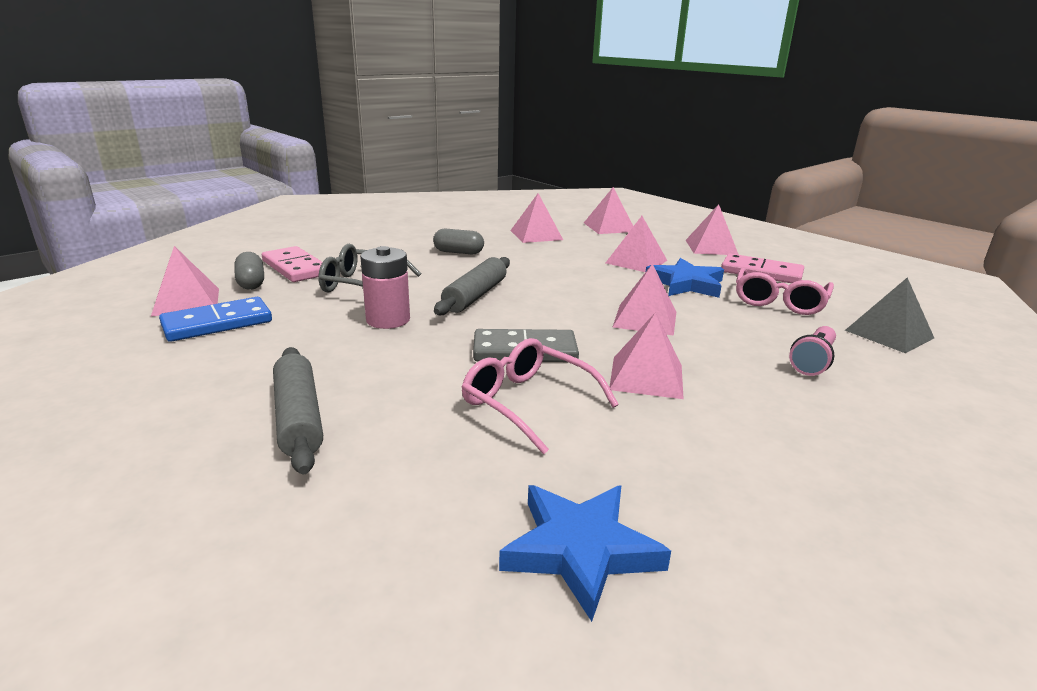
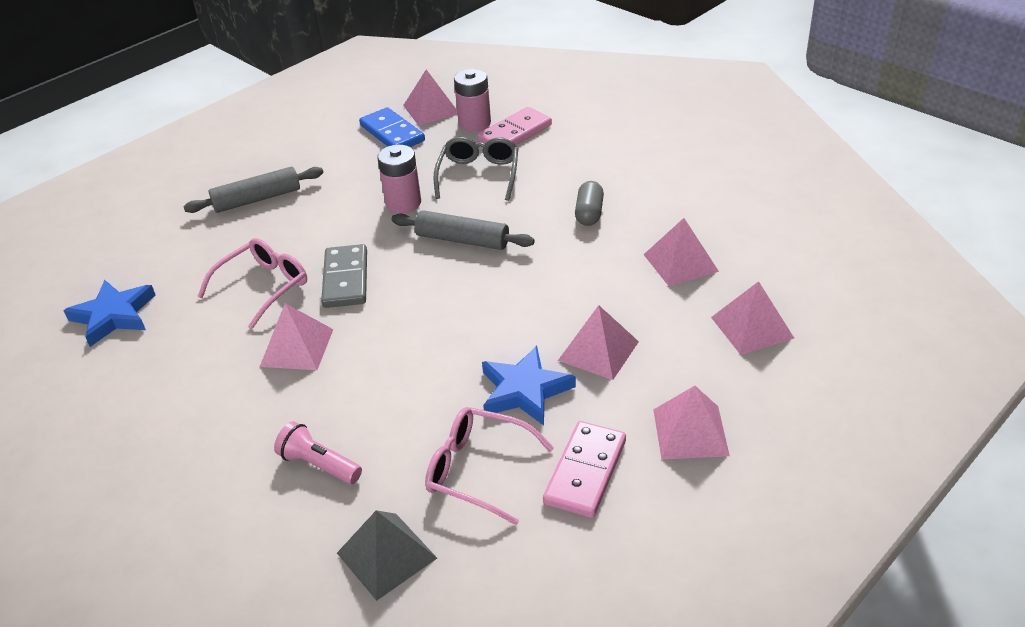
camera: 90 degrees right, 15 degrees up
grey capsule [235,252,264,290] -> pink battery [454,69,491,131]
pink pyramid [613,263,676,336] -> none

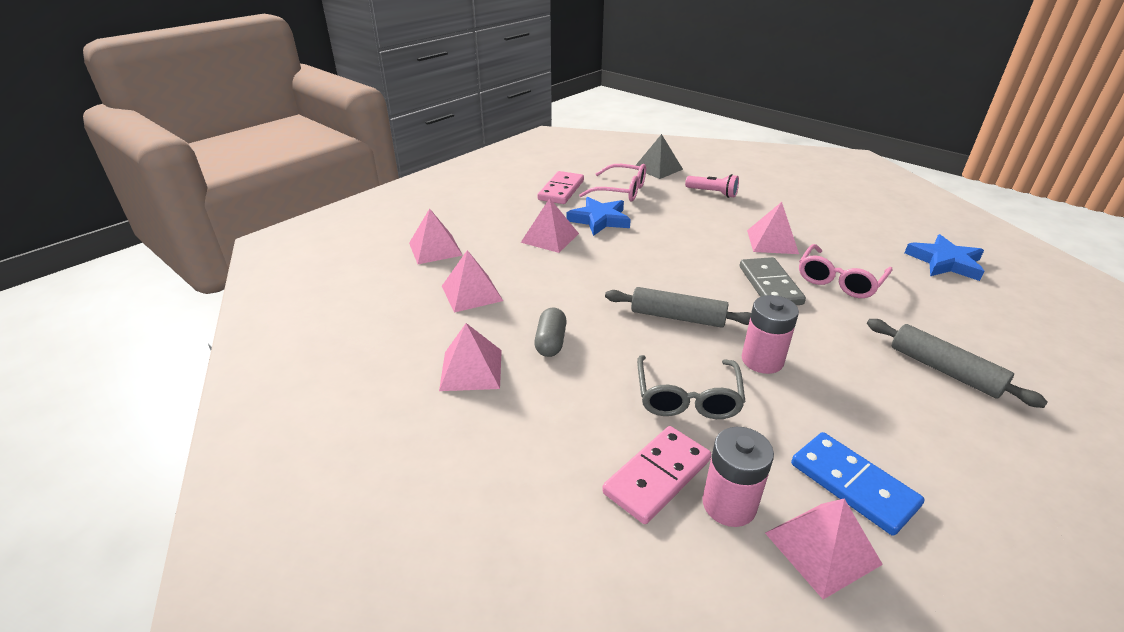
camera: 175 degrees right, 5 degrees down
grey rolling pin [183,167,324,213] -> grey rolling pin turned 75 degrees clockwise [867,319,1048,408]
pink pyramid [653,386,730,460] -> pink pyramid moved to [439,323,502,391]

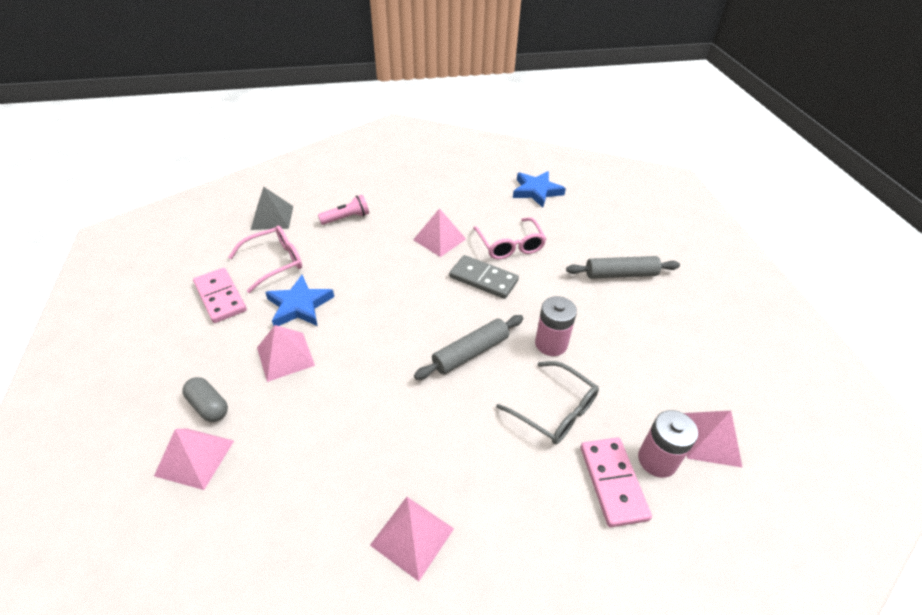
camera: 55 degrees left, 10 degrees up
pink pyramid [442,250,503,313] -> none
grey capsule [534,307,567,357] -> grey capsule moved to [183,377,228,422]
blue domino [791,432,925,536] -> none

